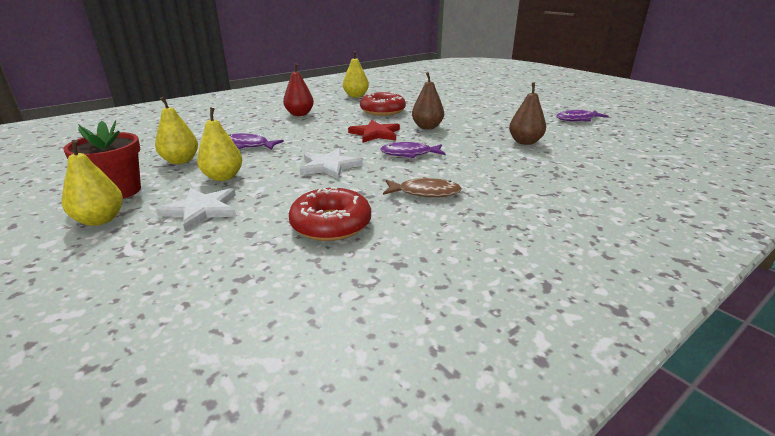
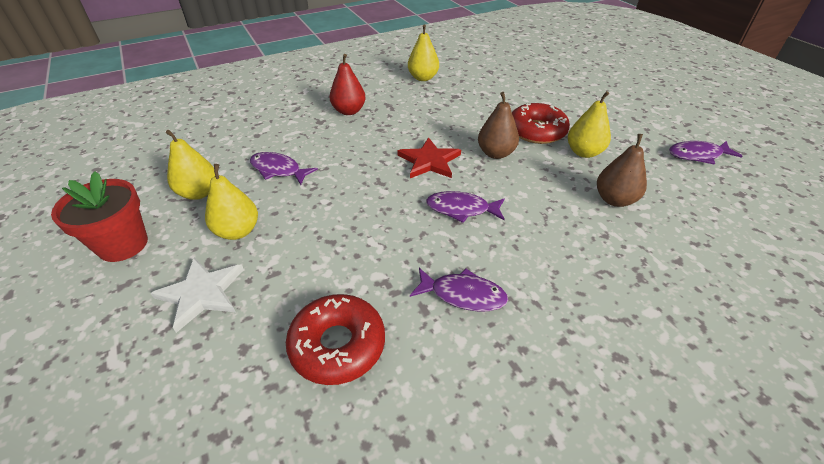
camera: 10 degrees right, 15 degrees up
yellow pear [62,140,123,226] -> yellow pear moved to [568,91,611,158]
white star [300,148,363,179] -> none
red donut [360,92,406,116] -> red donut moved to [512,103,570,144]
brown fish [383,177,462,197] -> purple fish [410,268,508,311]

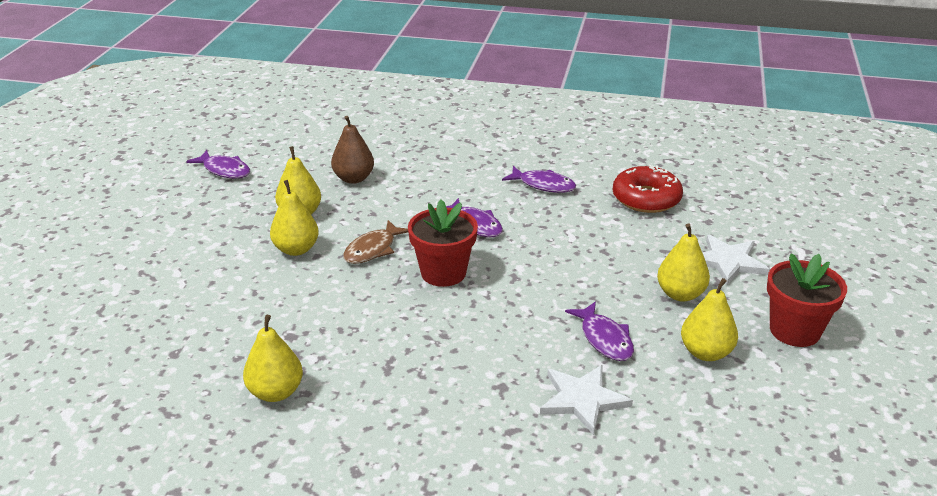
camera: 140 degrees left, 10 degrees down
red pear [330,54,366,115] -> none
red star [397,137,461,178] -> red flower pot [408,200,478,287]
purple fish [410,268,508,311] -> purple fish turned 150 degrees clockwise [502,166,576,193]
brown pear [478,92,519,159] -> brown fish [343,220,408,264]
red donut [512,103,570,144] -> yellow pear [270,180,319,256]
none -> white star [540,365,633,435]

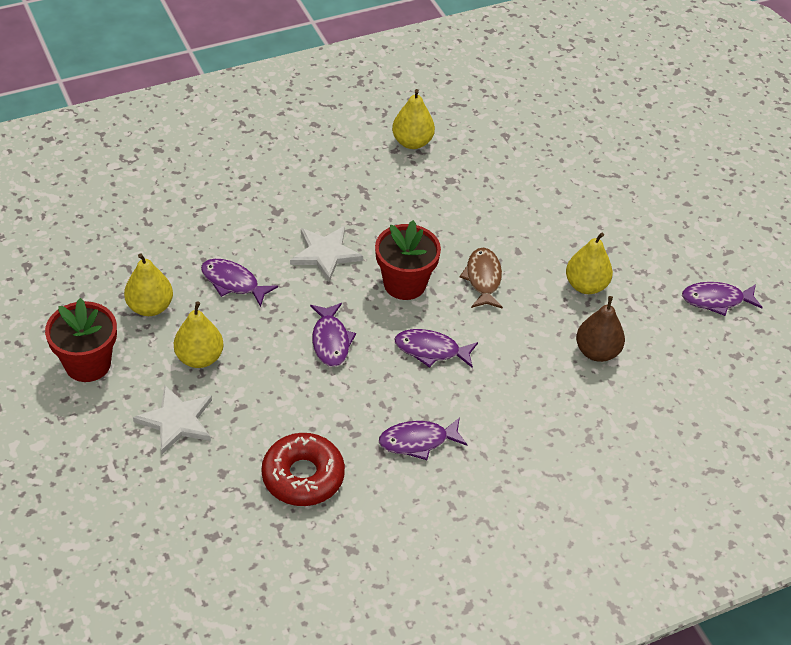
camera: 140 degrees right, 15 degrees up
yellow pear [270,180,319,256] -> none
white star [540,365,633,435] -> white star moved to [290,226,363,282]
none -> purple fish [310,303,356,367]

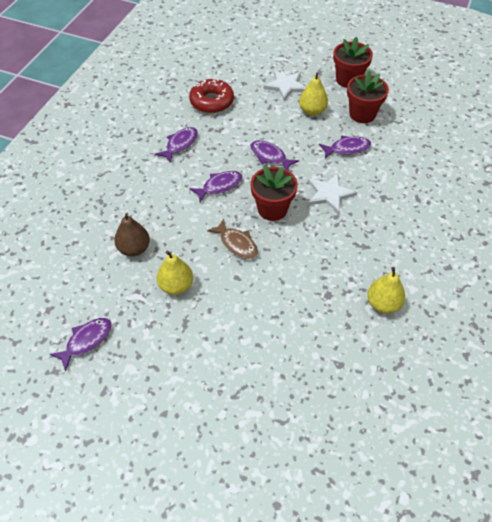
camera: 140 degrees right, 5 degrees up
yellow pear [124,253,173,316] -> red flower pot [347,70,389,123]

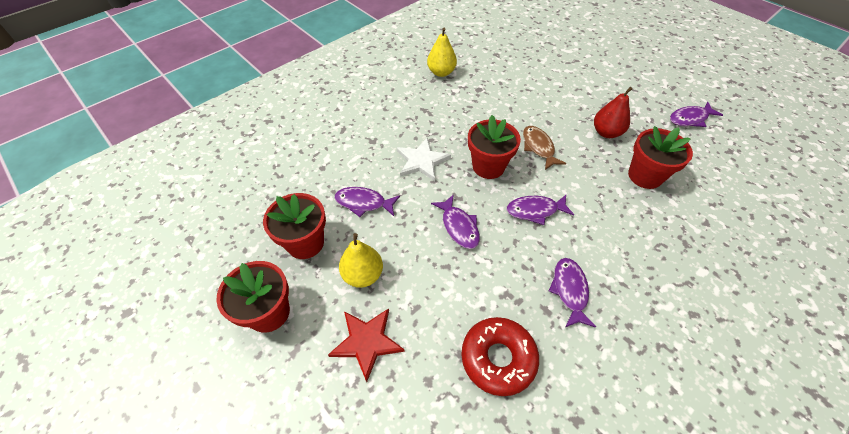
camera: 155 degrees left, 0 degrees up
brown pear [114,213,150,256] -> red flower pot [628,126,693,189]
purple fish [155,127,198,163] -> purple fish turned 120 degrees clockwise [549,258,596,328]
yellow pear [157,250,193,295] -> red pear [594,87,632,138]
white star [264,70,306,101] -> red star [328,308,405,382]

